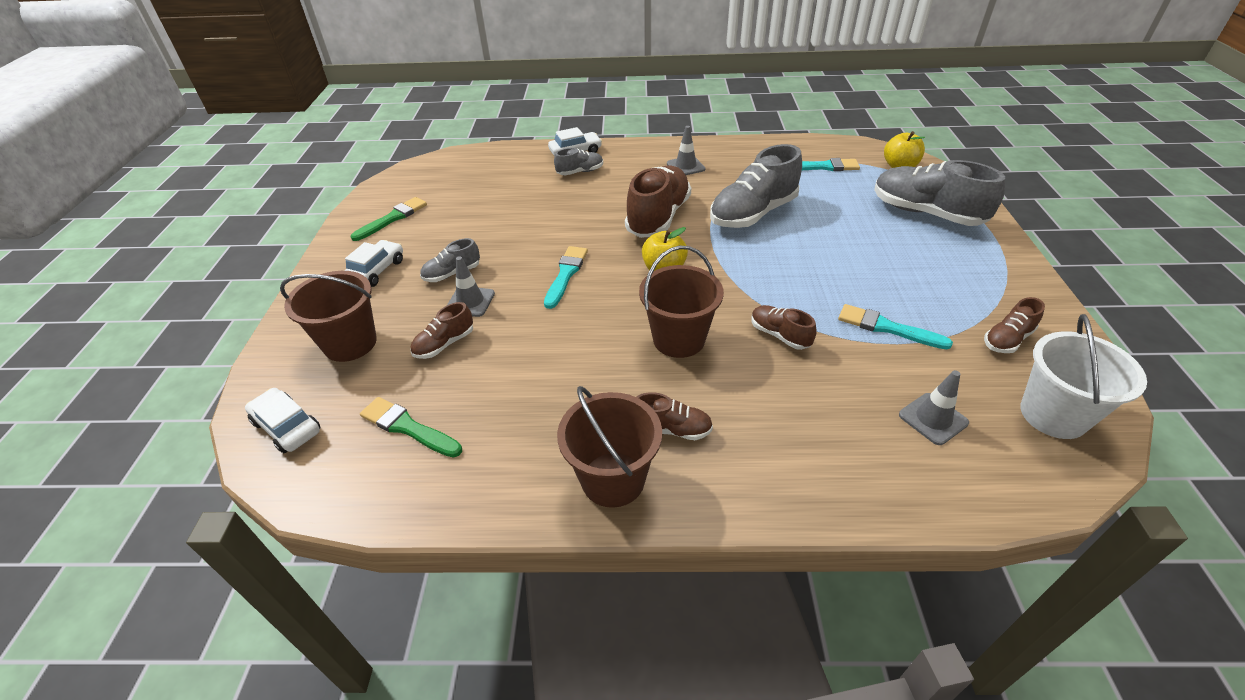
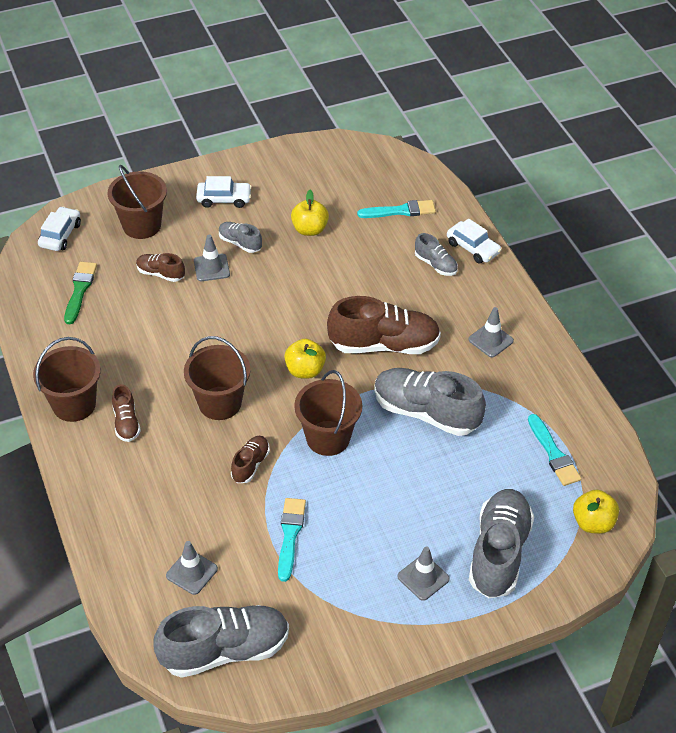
camera: 65 degrees right, 5 degrees up
green brush [351,197,427,241] -> none
turquoise brush [544,246,588,309] -> turquoise brush moved to [357,200,436,218]
brown shoe [984,297,1045,353] -> none
white bucket [1020,314,1147,439] -> grey shoe [154,605,289,678]
none -> yellow apple [291,190,329,236]
none -> brown bucket [294,370,362,456]
none -> grey traffic cone [398,546,450,601]

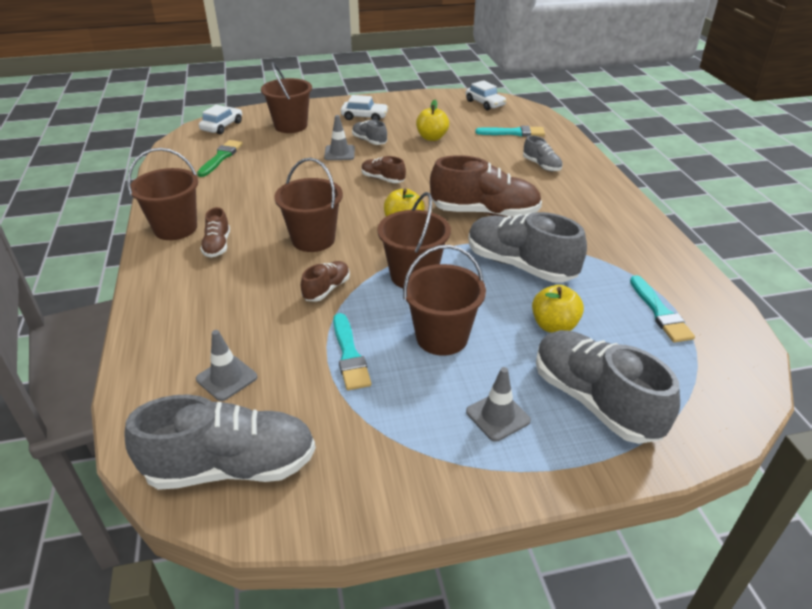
camera: 10 degrees right, 10 degrees down
brown shoe [136,253,185,282] -> brown shoe moved to [361,156,406,183]
turquoise brush [278,498,306,582] -> turquoise brush turned 150 degrees clockwise [333,313,371,390]
white car [447,218,502,263] -> white car moved to [466,80,506,110]
grey traffic cone [468,307,514,357] -> none
grey shoe [469,489,534,598] -> grey shoe turned 60 degrees counterclockwise [536,330,680,444]
yellow apple [573,490,619,534] -> yellow apple moved to [532,285,584,333]
none -> brown bucket [403,245,486,356]

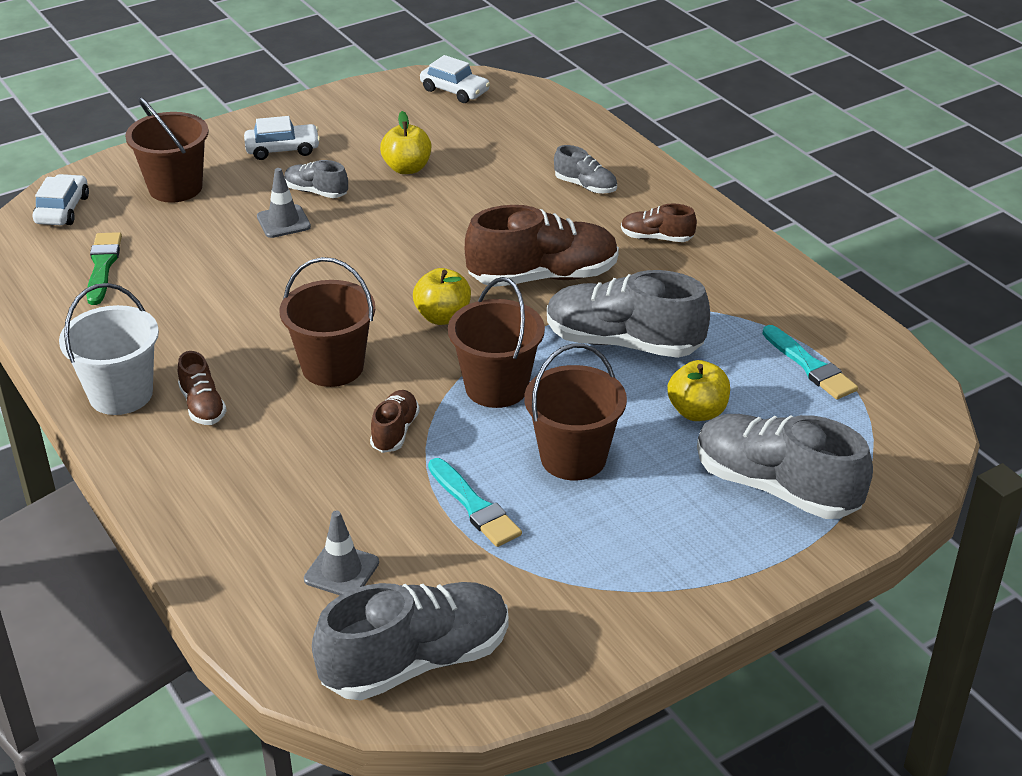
camera: 20 degrees left, 0 degrees up
brown bucket [127,148,198,240] -> white bucket [59,283,159,415]
brown shoe [361,156,406,183] -> brown shoe moved to [621,203,697,242]
grey traffic cone [466,367,531,442] -> none
turquoise brush [475,126,545,136] -> none

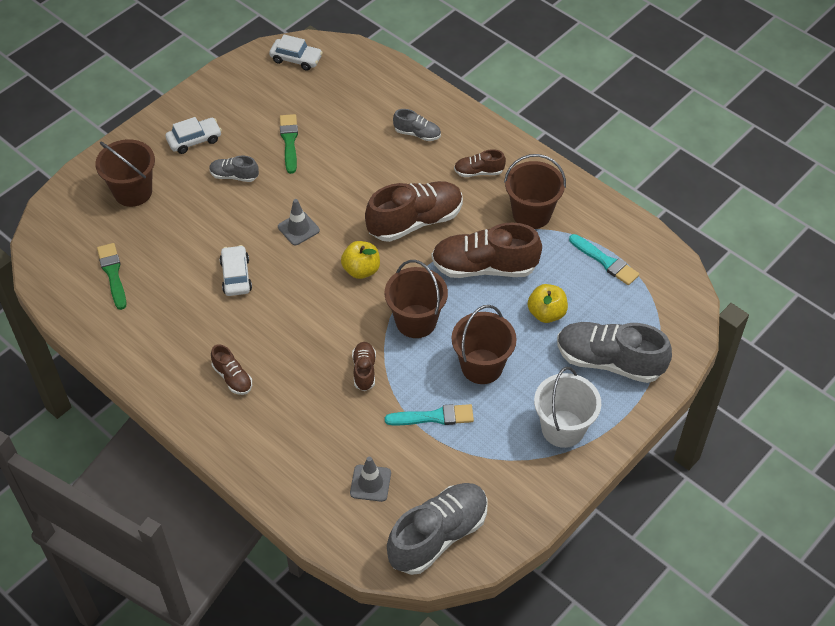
camera: 15 degrees left, 15 degrees up
white car [33,174,89,225] -> white car moved to [219,245,252,296]
white bucket [59,283,159,415] -> white bucket moved to [534,367,601,448]
grey traffic cone [257,168,311,238] -> grey traffic cone moved to [278,199,320,245]
brown bucket [280,257,375,387] -> brown bucket moved to [504,154,566,229]
yellow apple [380,111,431,174] -> green brush [280,114,298,174]
turquoise brush [428,458,522,547] -> turquoise brush turned 45 degrees counterclockwise [385,404,474,425]
grey shoe [547,270,710,358] -> brown shoe [432,222,542,278]

